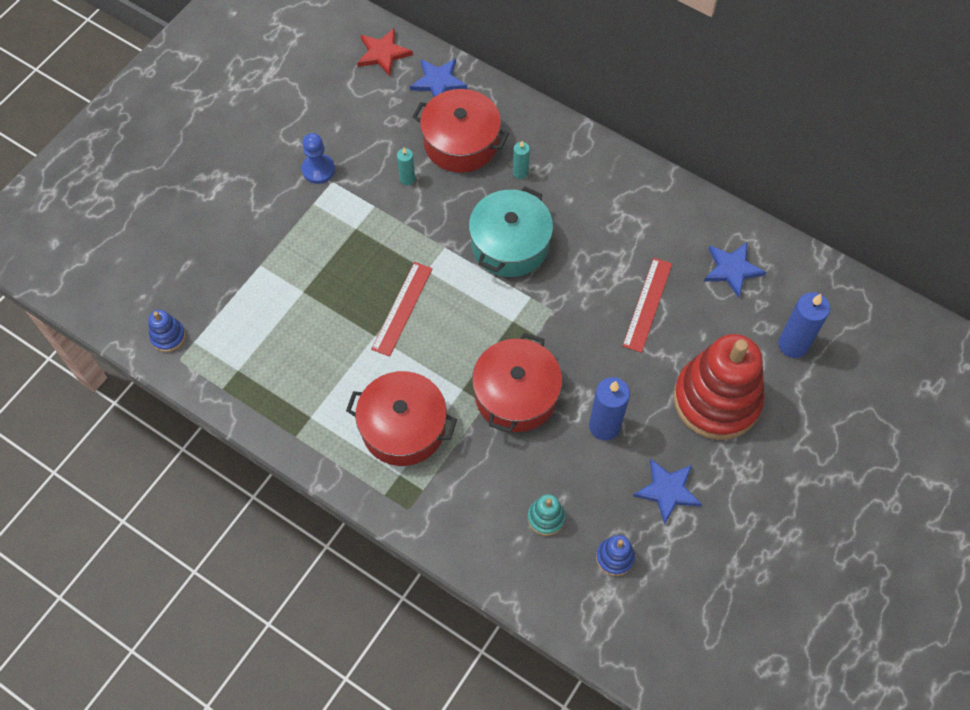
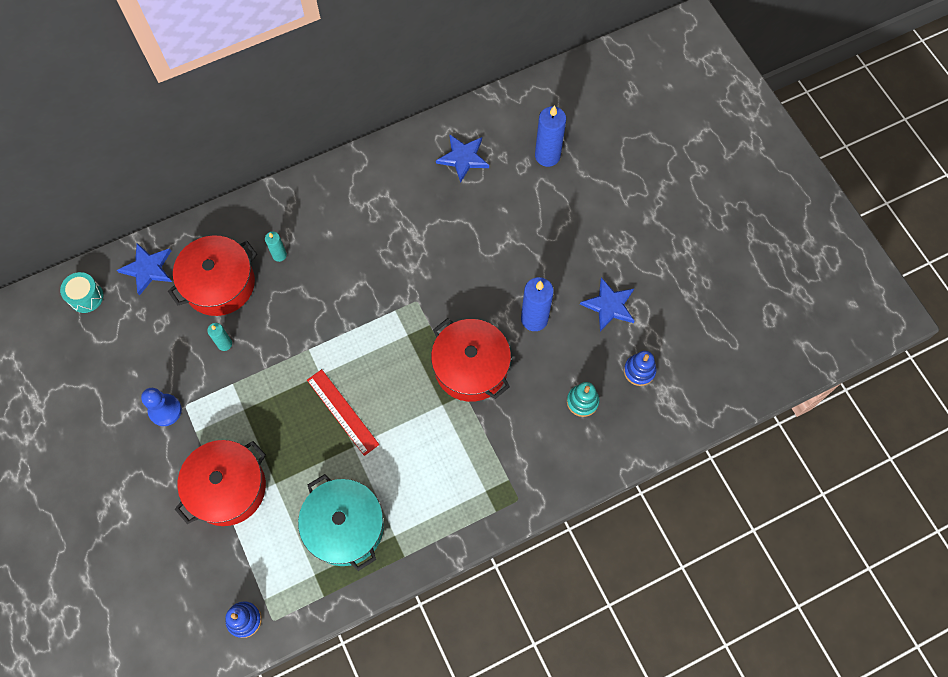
camera: 60 degrees left, 5 degrees up
red pot [346,371,457,466] -> red pot moved to [175,440,266,526]
red star [357,28,413,76] -> turquoise drum [60,272,103,313]
turquoise pot [469,186,553,277] -> turquoise pot moved to [298,474,384,571]
red ruler [622,258,672,353] -> none
red stacking toy [673,334,765,440] -> none

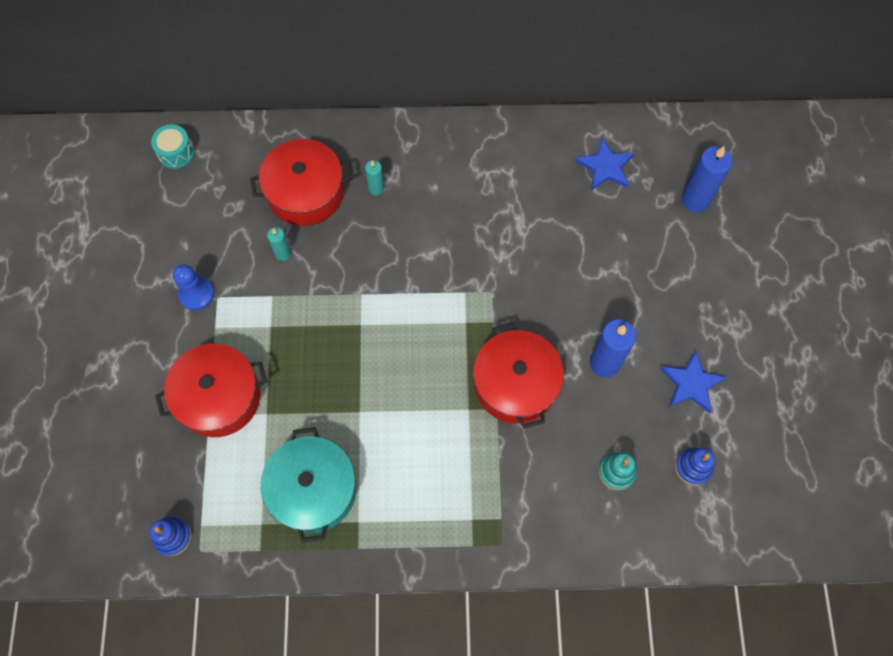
camera: 25 degrees right, 0 degrees up
blue star [117,243,172,296] -> none
red ruler [307,369,379,456] -> none

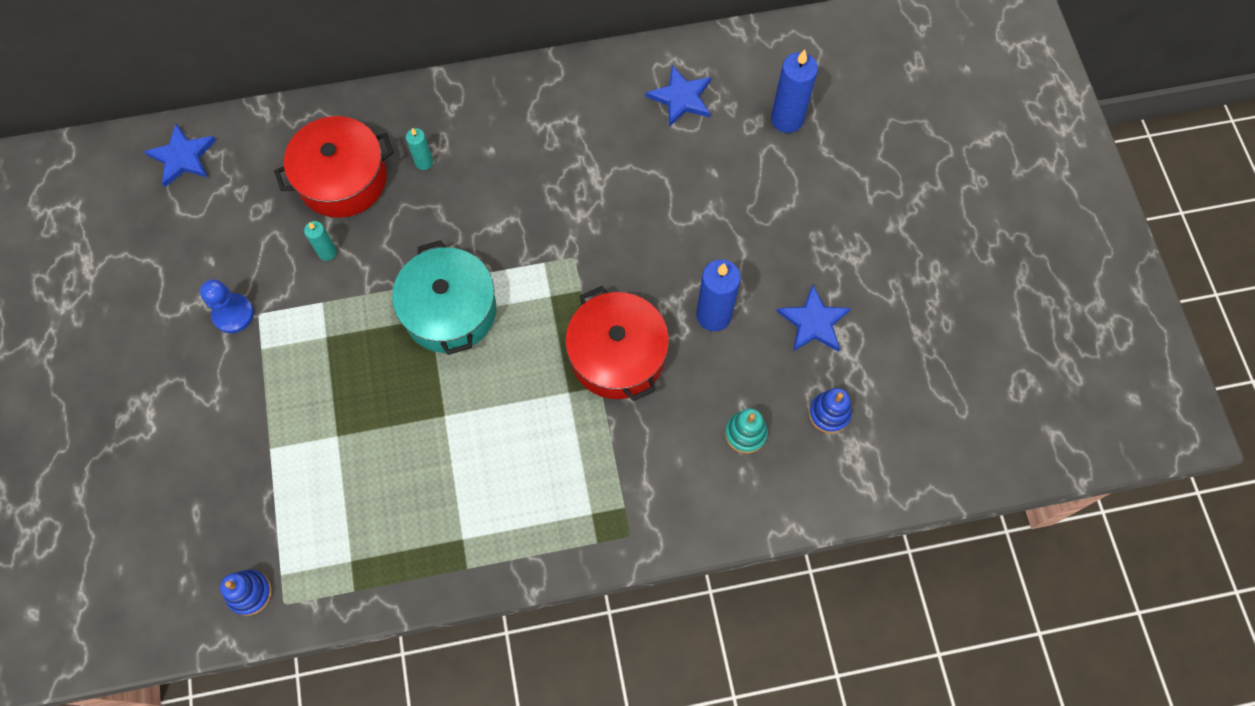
camera: 10 degrees left, 0 degrees up
turquoise drum [151,124,194,169] -> blue star [144,124,216,187]
red pot [155,344,267,437] -> none
turquoise pot [261,427,356,542] -> turquoise pot moved to [392,240,496,355]

